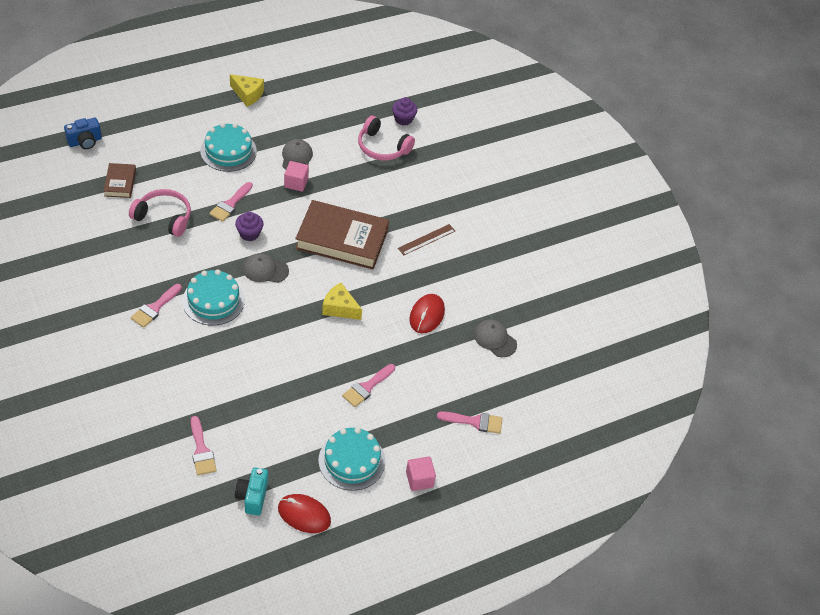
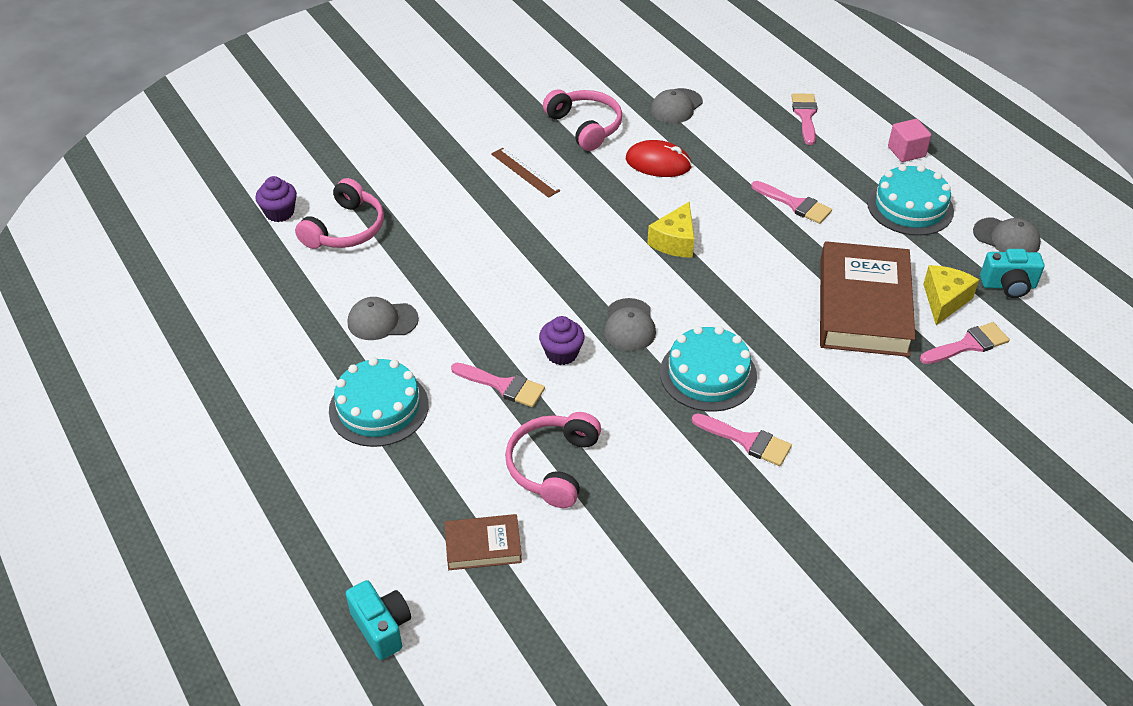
camera: 90 degrees left, 5 degrees down
blue camera [64,118,102,149] -> turquoise camera [346,580,411,660]
yellow cheese [230,74,264,106] -> yellow cheese moved to [923,265,979,325]
red mouse [278,494,331,533] -> grey cap [973,217,1041,252]
pink cube [284,161,309,192] -> none
brown book [295,200,389,269] -> brown book moved to [820,241,916,357]
none -> pink headphones [543,90,622,151]

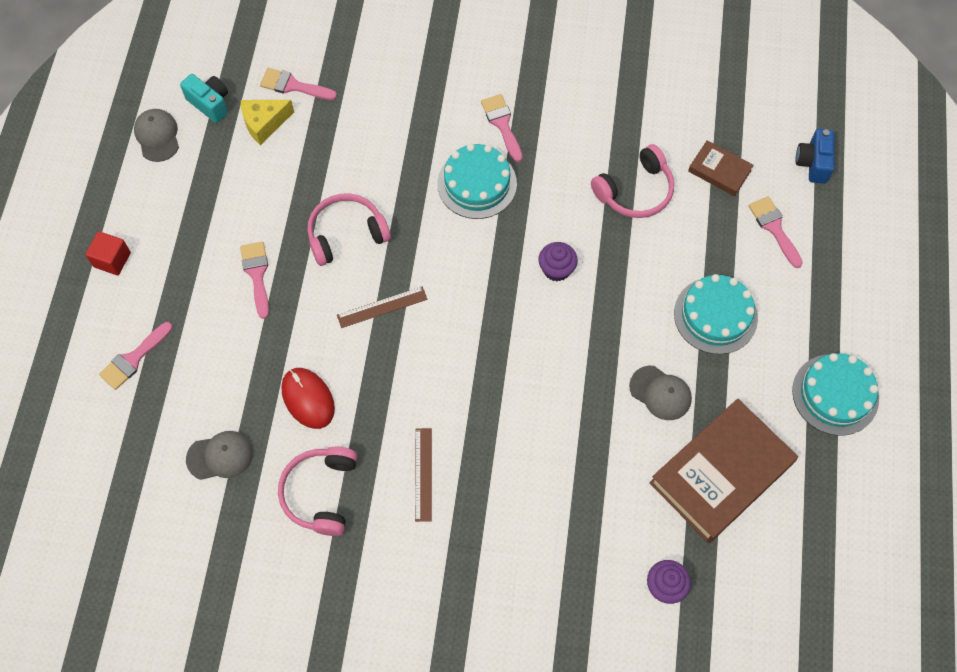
camera: 140 degrees left, 20 degrees up
pink headphones [295,178,384,249] -> pink headphones moved to [307,194,391,266]
turquoise camera [346,580,411,660] -> blue camera [796,129,834,184]
pink brush [451,363,545,407] -> pink brush moved to [749,196,803,268]
grey cap [604,298,656,351] -> none
yellow cheese [647,202,695,258] -> brown ruler [337,286,427,328]
brown book [820,241,916,357] -> brown book moved to [650,399,798,543]
turquoise cake [867,164,954,236] -> turquoise cake moved to [792,353,879,436]
pink cube [888,119,931,162] -> red cube [85,231,131,275]

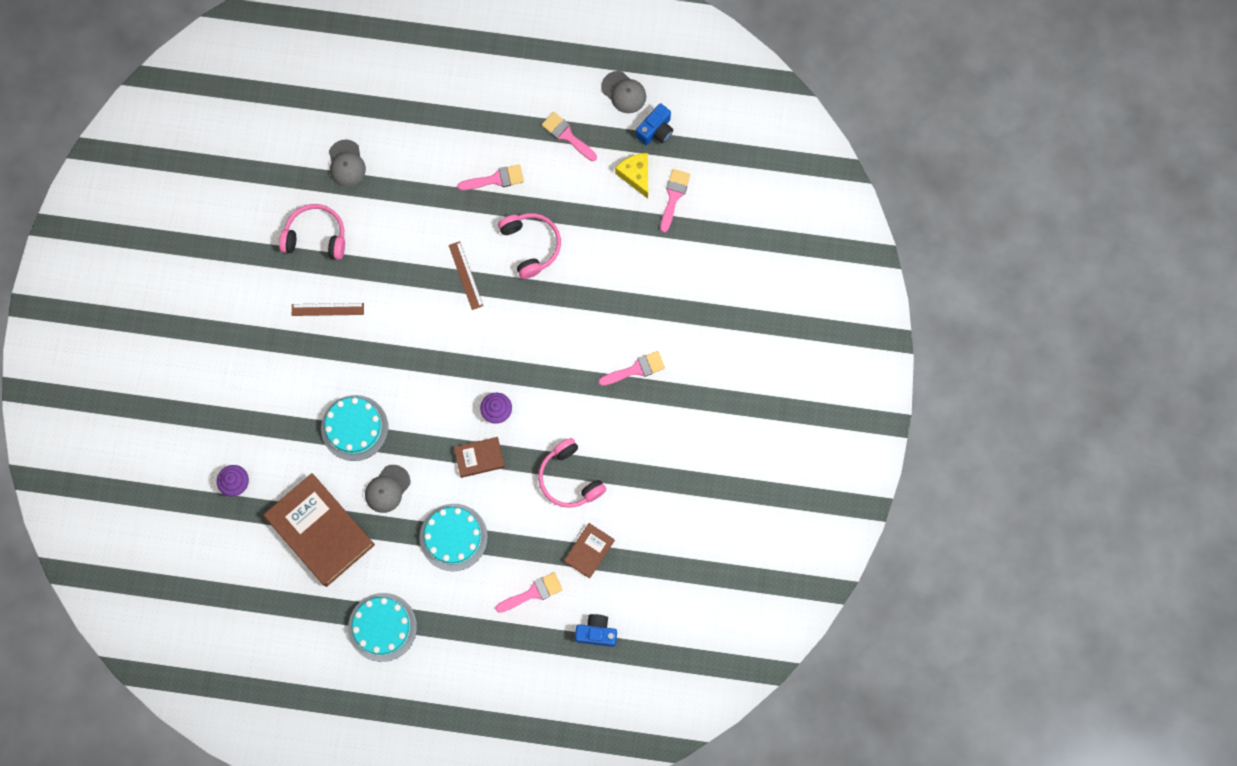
camera: 90 degrees right, 10 degrees up
red cube [85,231,131,275] -> none
pink brush [99,322,173,390] -> pink brush moved to [542,112,597,161]
grey cap [134,109,179,162] -> grey cap turned 60 degrees clockwise [601,71,646,113]
turquoise camera [180,74,228,123] -> blue camera [636,103,673,146]
red mouse [281,368,335,429] -> none
turquoise cake [437,144,517,219] -> turquoise cake moved to [321,395,388,461]
none -> brown book [454,437,505,478]

